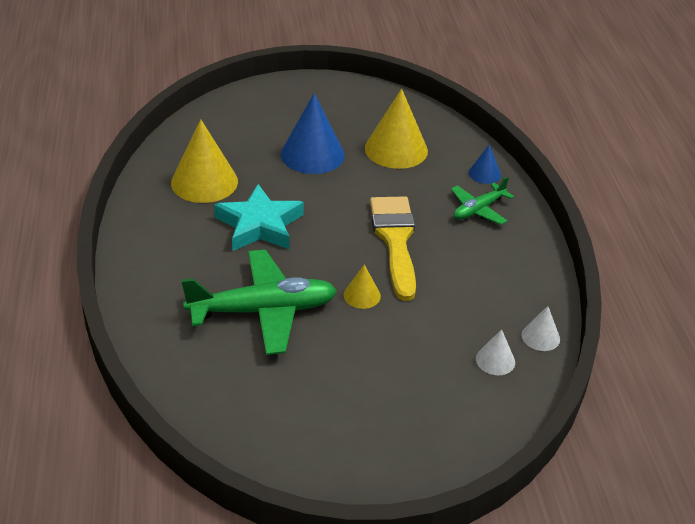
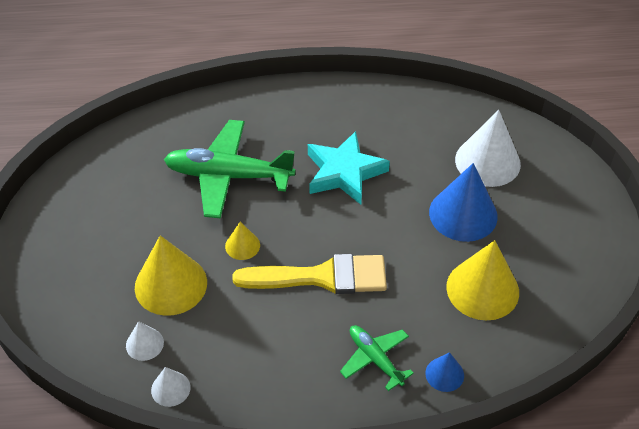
camera: 95 degrees right, 10 degrees up
yellow cone [171,119,238,203] -> yellow cone moved to [135,235,207,316]
green plane [181,250,337,355] -> green plane turned 105 degrees clockwise [164,120,296,219]
none -> white cone [455,110,521,187]

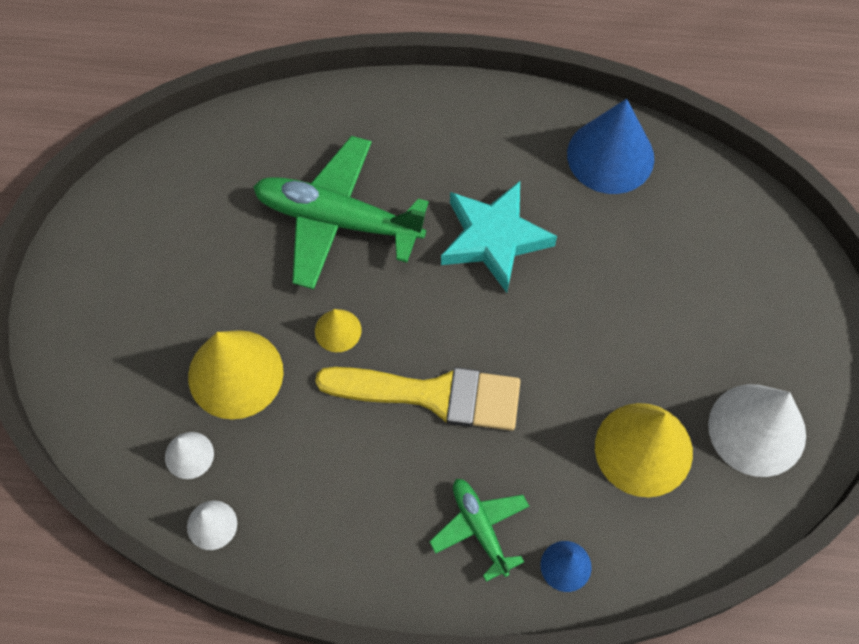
camera: 10 degrees right, 15 degrees up
blue cone [429,163,498,242] -> blue cone moved to [567,99,654,194]
white cone [455,110,521,187] -> white cone moved to [708,384,806,477]

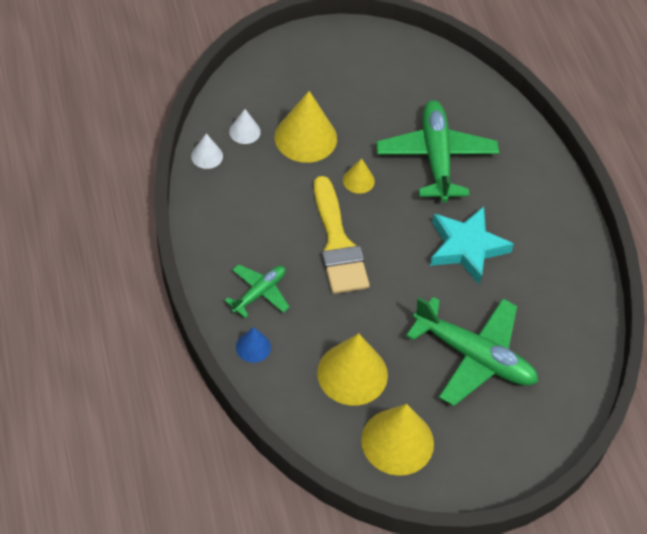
camera: 65 degrees right, 10 degrees down
blue cone [567,99,654,194] -> none
white cone [708,384,806,477] -> yellow cone [361,404,434,476]
none -> green plane [406,297,538,406]

